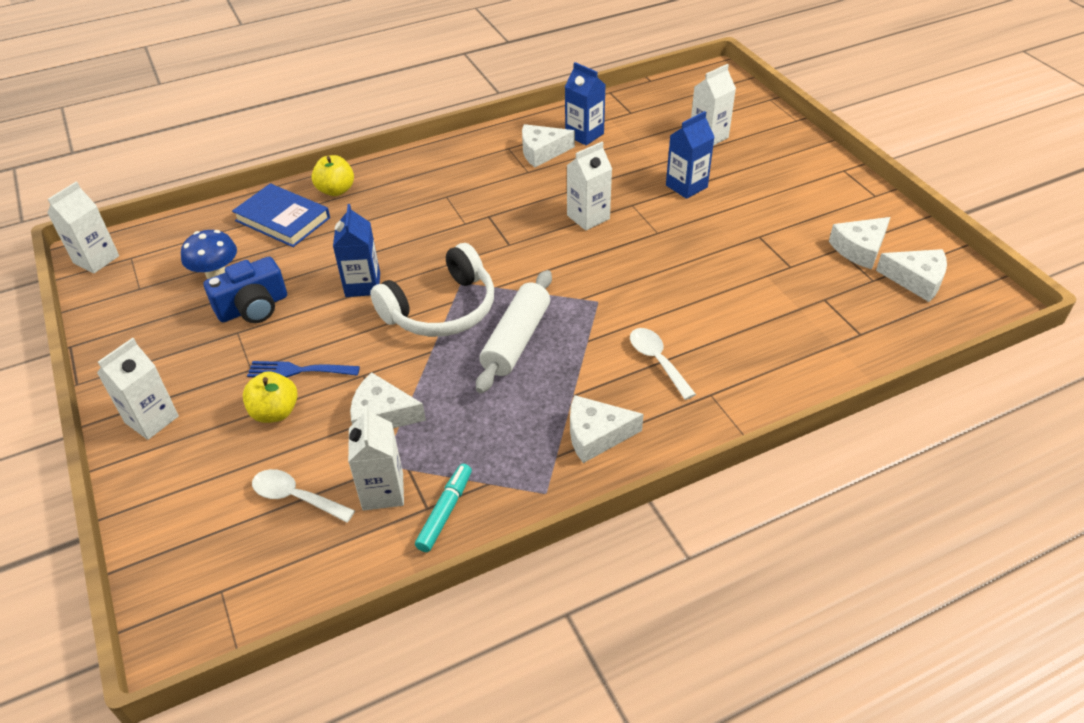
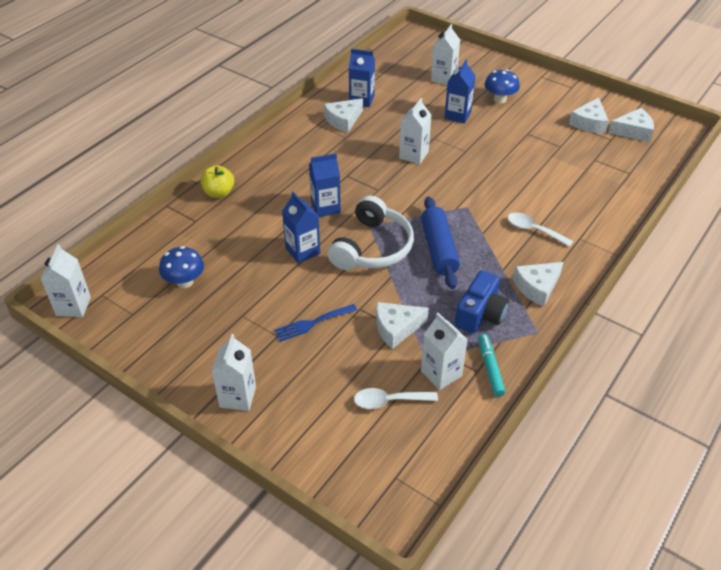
camera: 30 degrees left, 0 degrees up
blue camera [204,257,287,323] -> blue camera moved to [455,270,509,333]
blue book [232,183,330,247] -> none
yellow apple [243,371,298,423] -> none
white rolling pin [476,270,552,393] -> blue rolling pin [421,197,460,289]
none -> blue carton [309,153,341,217]
none -> blue mushroom [485,69,520,104]

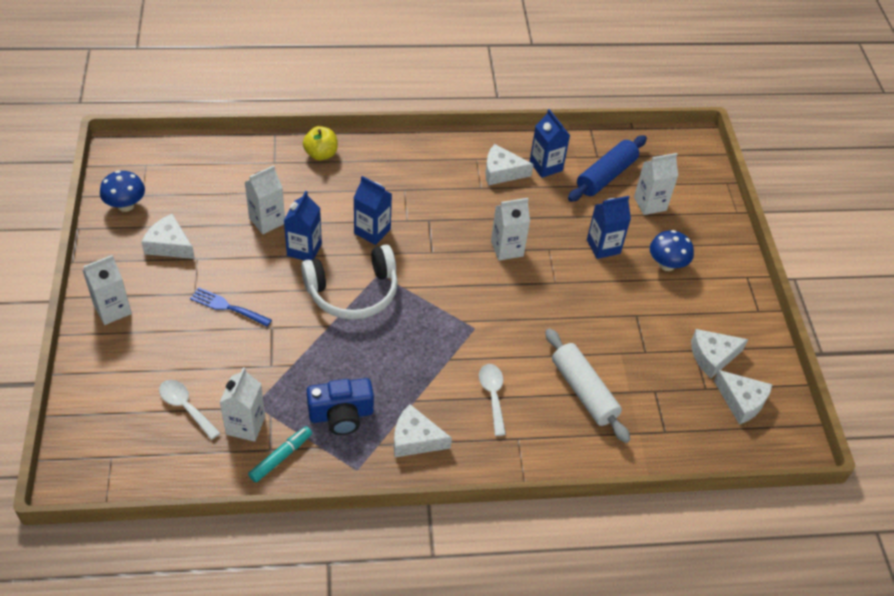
camera: 45 degrees right, 5 degrees up
white carton [40,244,91,317] -> white carton moved to [245,165,285,234]
blue mushroom [159,246,204,288] -> blue mushroom moved to [100,170,145,212]
white cheese [376,302,429,349] -> white cheese moved to [141,214,195,259]
blue rolling pin [421,197,460,289] -> blue rolling pin moved to [568,135,647,202]
none -> white rolling pin [545,328,630,443]

